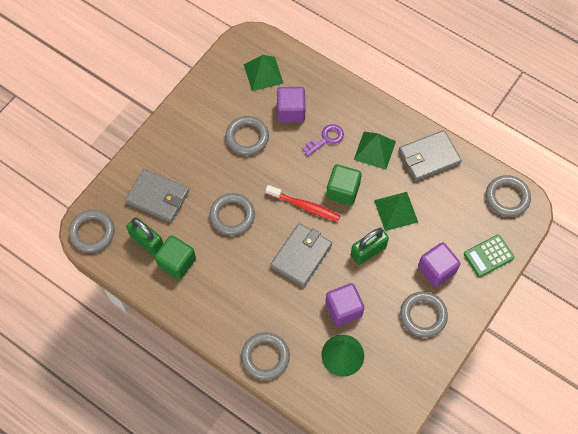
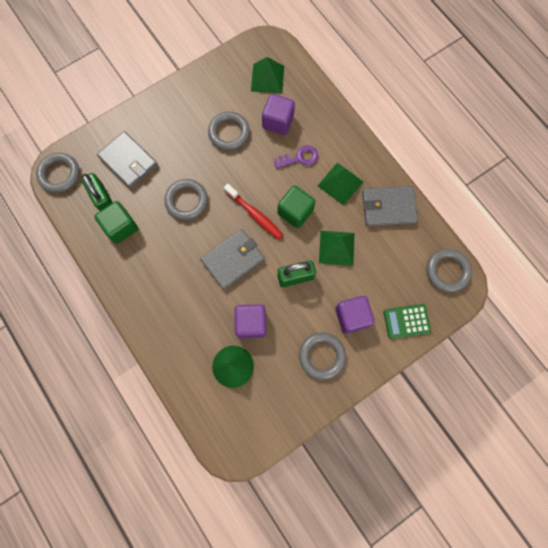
camera: 20 degrees right, 10 degrees up
grey ring [241,332,290,380] -> none

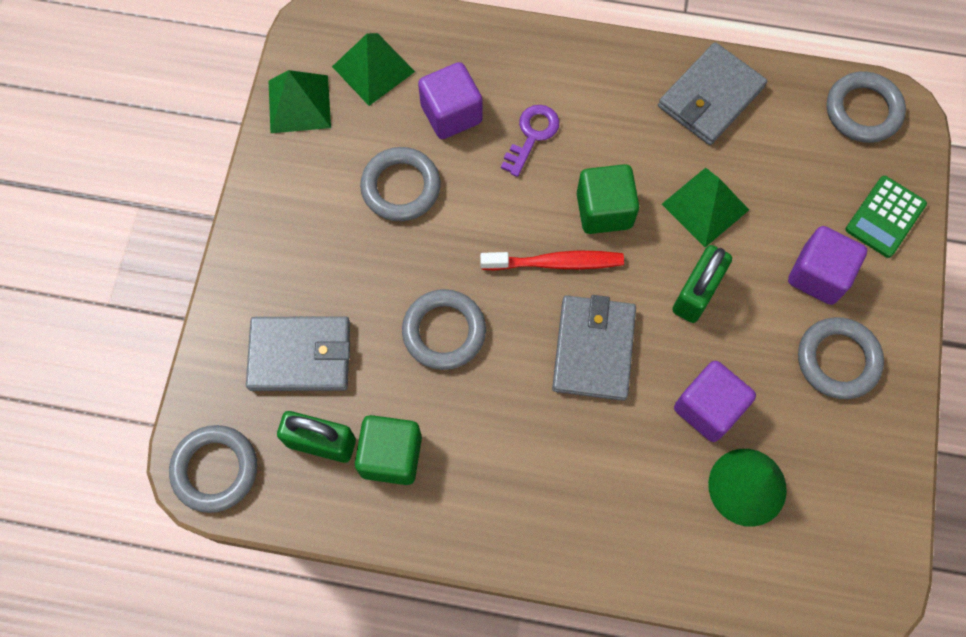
camera: 45 degrees left, 5 degrees down
green pyramid [318,162,363,206] -> green pyramid moved to [268,70,331,133]

